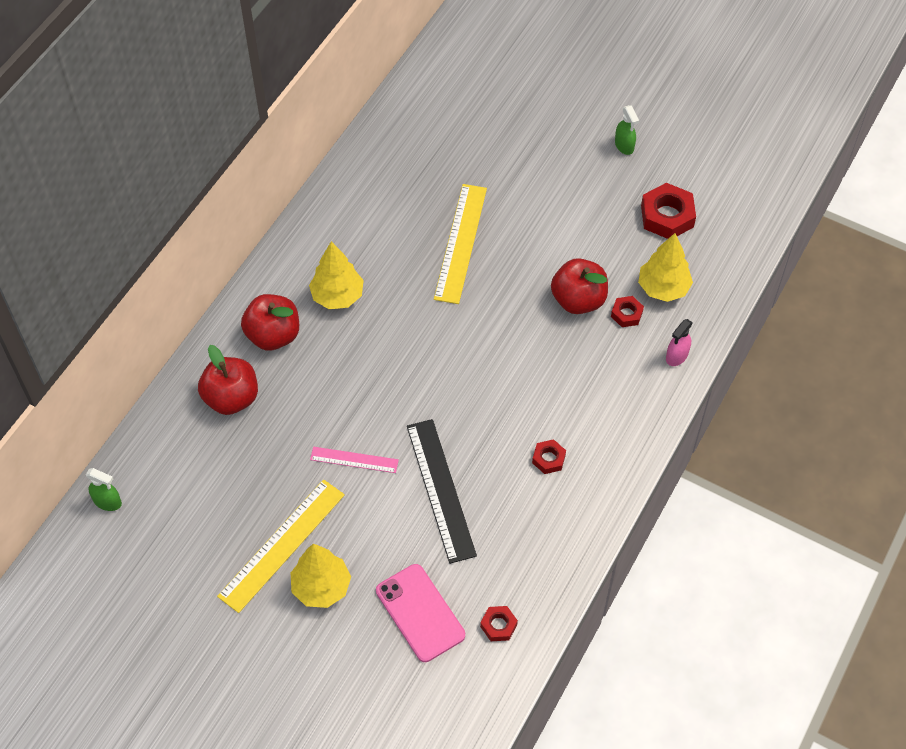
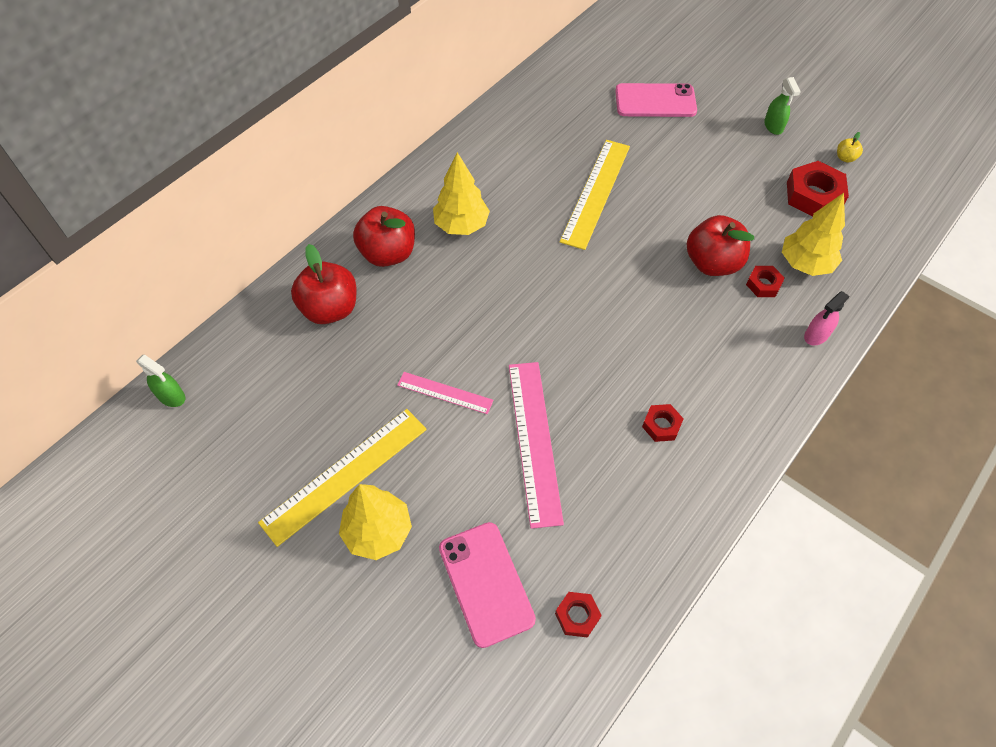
camera: 10 degrees right, 0 degrees up
black ruler [407,419,477,564] -> pink ruler [509,362,564,529]
none -> pink phone [615,83,697,117]
none -> yellow apple [837,132,863,163]

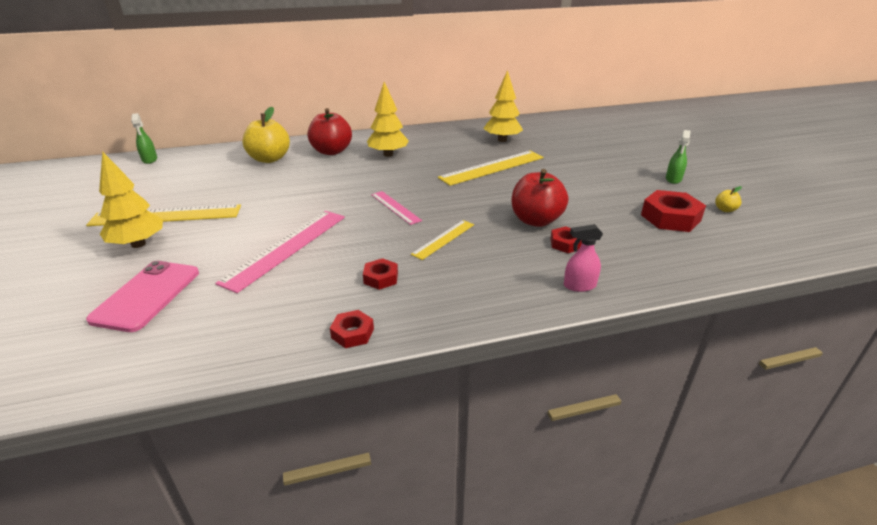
camera: 35 degrees right, 25 degrees down
red apple [291,244,357,324] -> yellow apple [242,107,290,163]
pink ruler [397,372,493,414] -> pink ruler moved to [371,191,422,225]
red nut [555,592,602,638] -> red nut moved to [330,310,374,348]
pink phone [615,83,697,117] -> none
yellow tree [782,193,845,276] -> yellow tree moved to [484,70,523,142]
none -> yellow ruler [411,220,474,260]

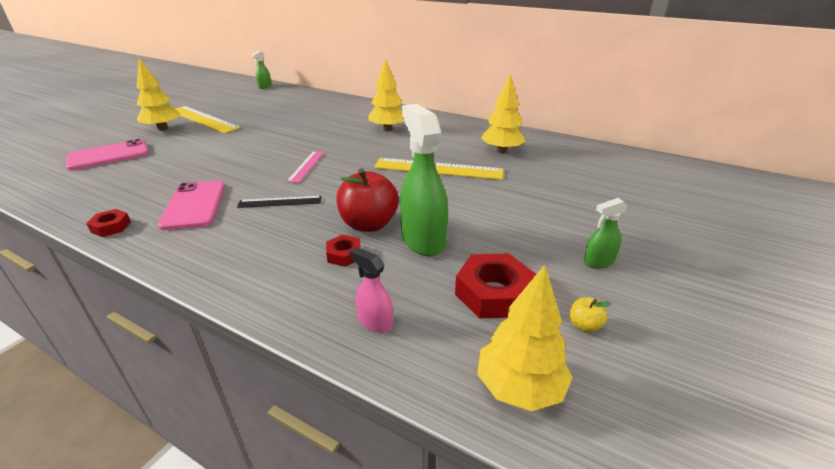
camera: 45 degrees right, 0 degrees up
pink ruler [215,211,345,293] -> none
yellow apple [242,107,290,163] -> none
red apple [308,108,352,155] -> none
red nut [363,258,398,290] -> pink phone [158,181,225,230]
yellow ruler [411,220,474,260] -> black ruler [237,196,322,208]
pink spray bottle [564,224,603,292] -> pink spray bottle moved to [349,247,393,333]
none -> green spray bottle [400,104,448,256]
none -> yellow tree [477,265,573,411]

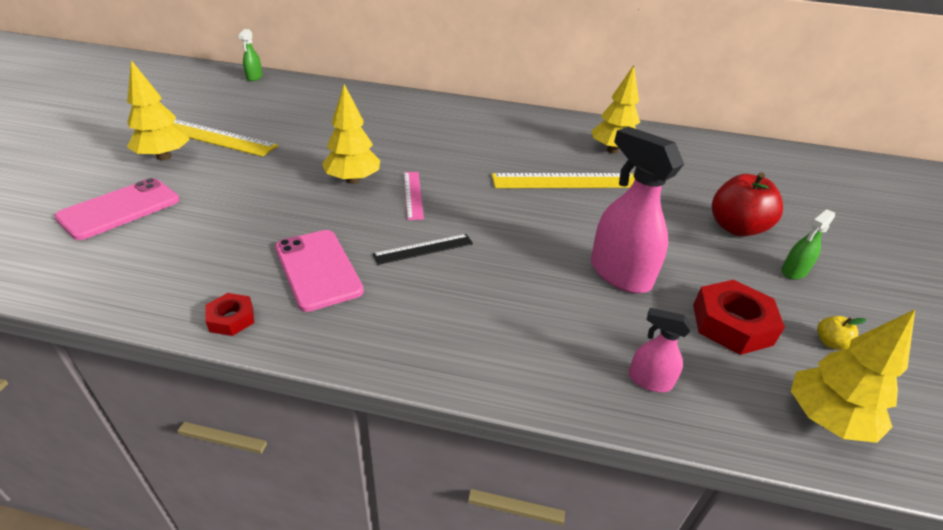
camera: 20 degrees left, 5 degrees up
red nut [326,235,361,267] -> none
red apple [336,168,399,232] -> red apple moved to [712,172,783,236]
yellow tree [368,58,404,131] -> yellow tree moved to [322,84,380,184]
green spray bottle [400,104,448,256] -> pink spray bottle [591,127,684,293]

